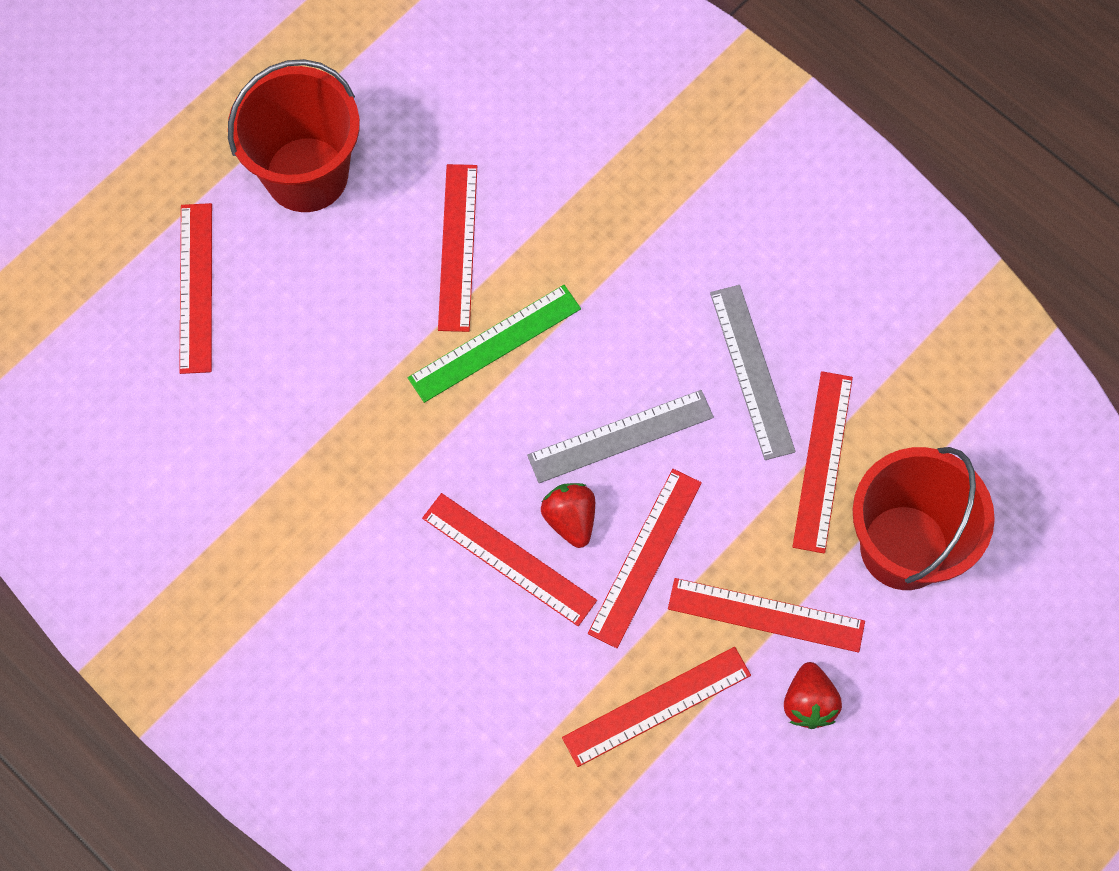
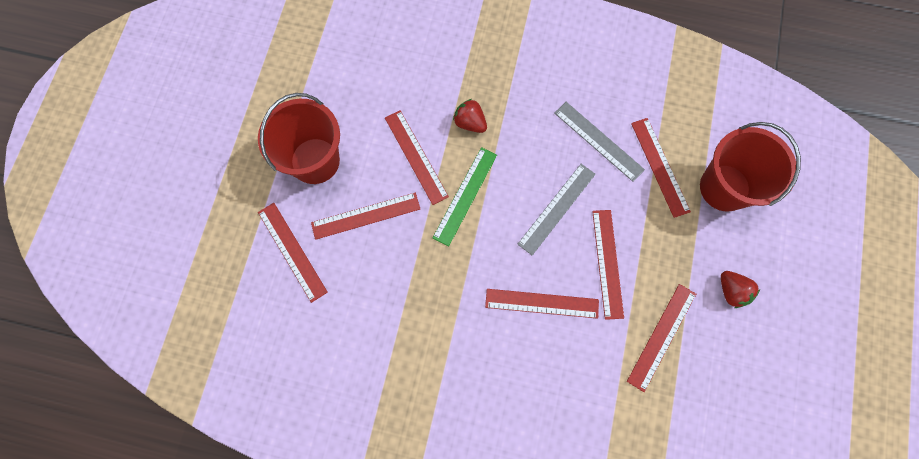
camera: 30 degrees left, 5 degrees up
red strawberry [541,483,595,548] -> red strawberry moved to [453,99,487,133]
red ruler [668,578,865,653] -> red ruler moved to [311,193,420,240]

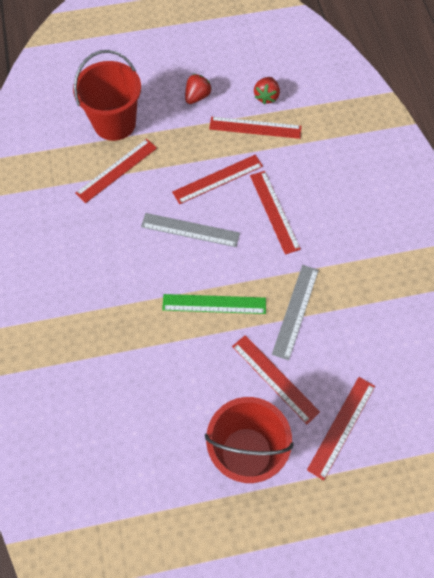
camera: 115 degrees left, 10 degrees down
red ruler [385,110,449,205] -> none
red strawberry [453,99,487,133] -> red strawberry moved to [254,77,280,104]
grey ruler [554,102,645,182] -> grey ruler moved to [272,265,319,360]

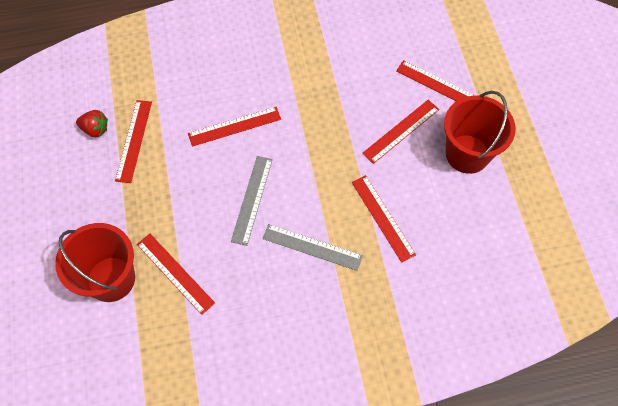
camera: 90 degrees left, 0 degrees up
green ruler [162,294,266,314] -> none
red ruler [172,155,263,204] -> red ruler moved to [352,175,416,263]
red strawberry [185,74,212,104] -> none
grey ruler [272,265,319,360] -> grey ruler moved to [262,224,363,271]

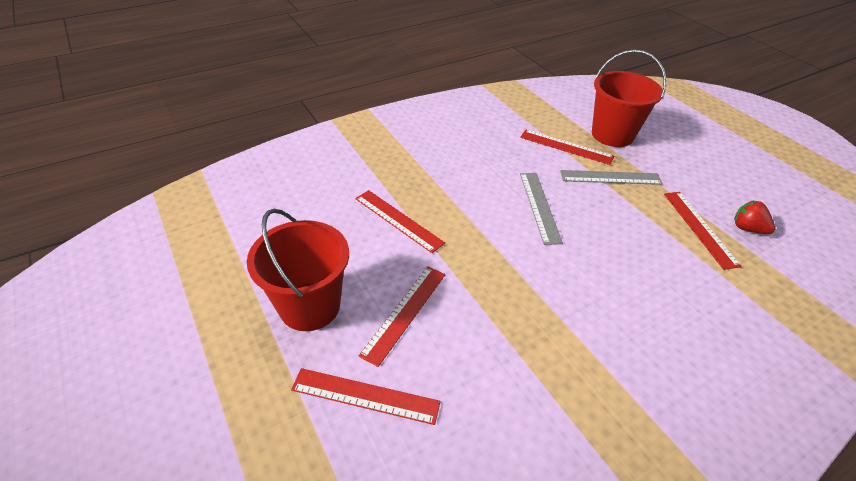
camera: 160 degrees right, 20 degrees down
red strawberry [76,110,108,137] -> red strawberry turned 45 degrees clockwise [734,200,775,234]
red ruler [188,107,281,147] -> none
grey ruler [262,224,363,271] -> grey ruler moved to [560,170,663,185]

